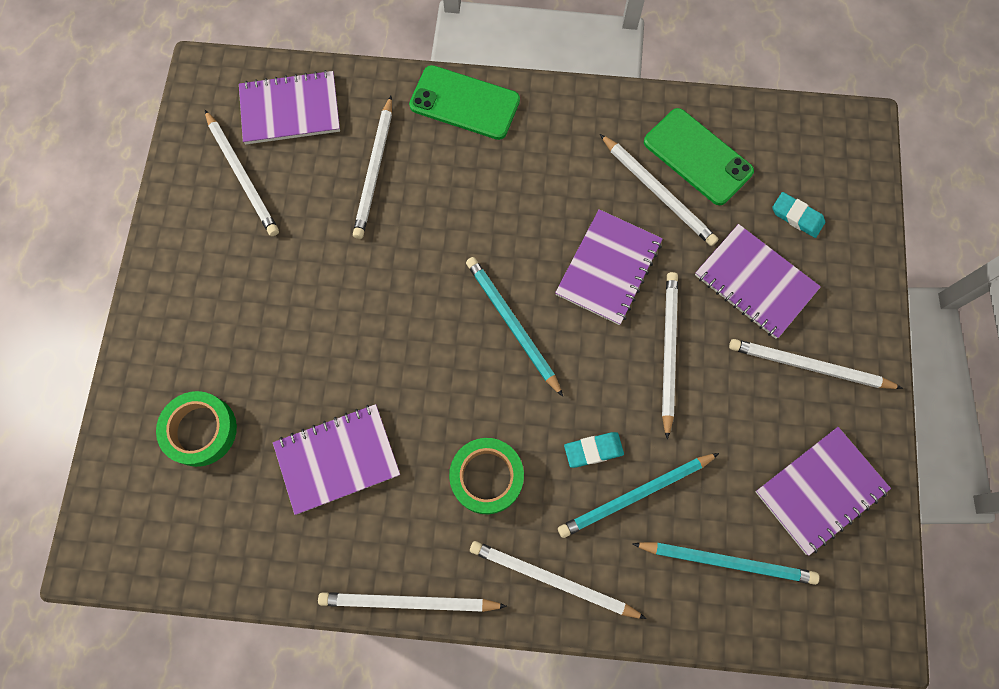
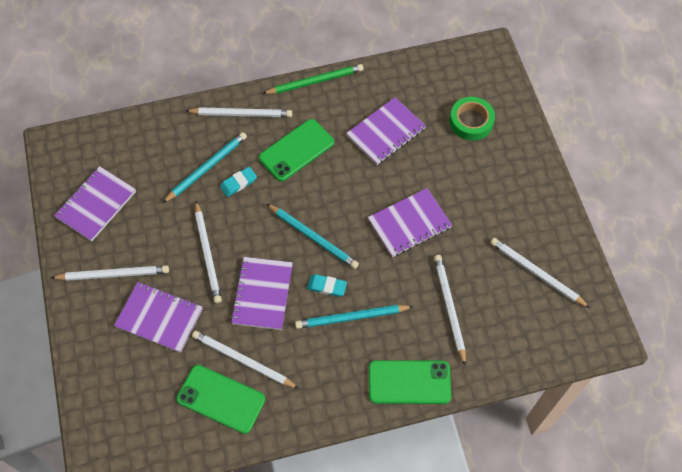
camera: 160 degrees right, 10 degrees down
purple notebook [239,70,340,144] -> purple notebook moved to [368,188,452,257]
white pencil [318,592,507,612] -> green pencil [262,64,364,94]
green tape [449,438,524,514] -> green phone [259,119,334,181]
turquoise pencil [633,542,819,585] -> turquoise pencil moved to [295,305,414,329]
turquoise eraser [772,192,825,238] -> turquoise eraser moved to [307,274,347,297]

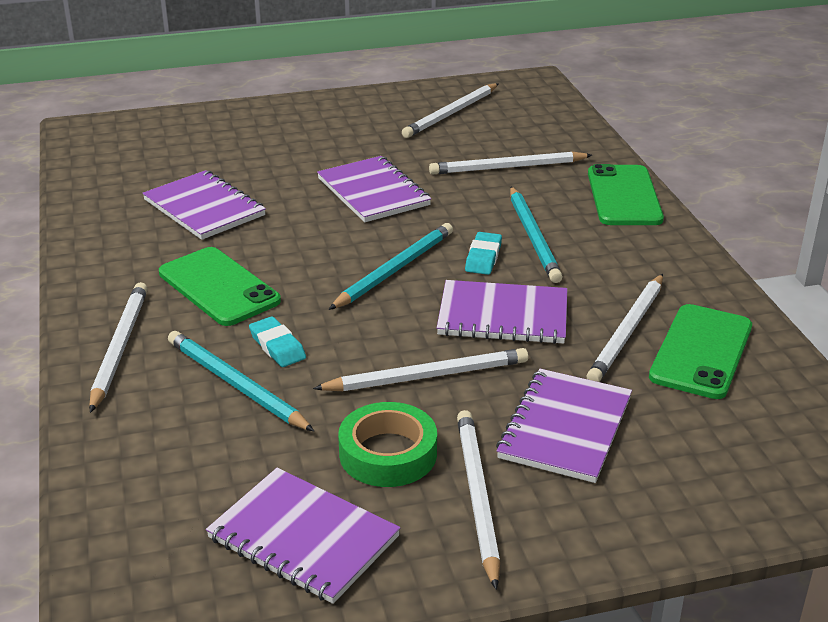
camera: 90 degrees left, 30 degrees down
green pencil [262,64,364,94] -> none
green tape [449,97,495,141] -> green tape moved to [338,402,437,487]

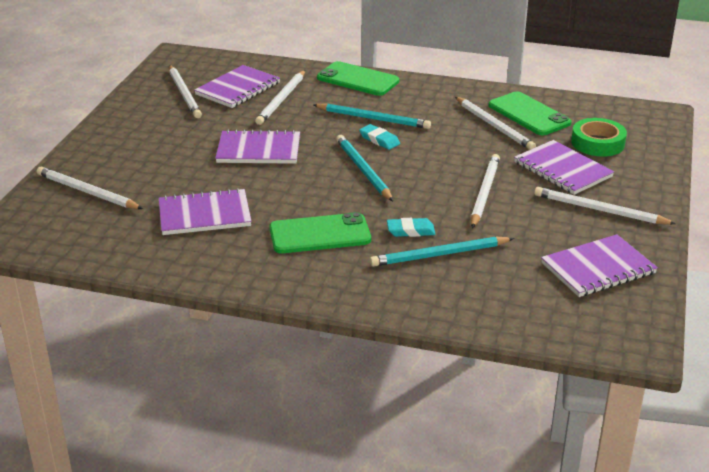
camera: 60 degrees left, 0 degrees up
white pencil [89,282,148,413] -> white pencil moved to [37,166,143,209]
green tape [338,402,437,487] -> green tape moved to [571,118,627,157]
purple notebook [437,280,567,344] -> purple notebook moved to [194,65,280,108]

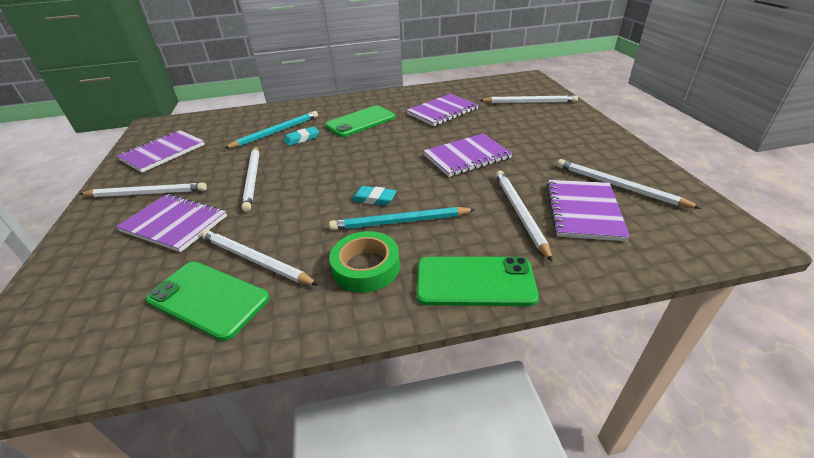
camera: 155 degrees right, 5 degrees up
turquoise pencil [336,135,393,201] -> none
green tape [571,118,627,157] -> green tape moved to [329,231,400,293]

